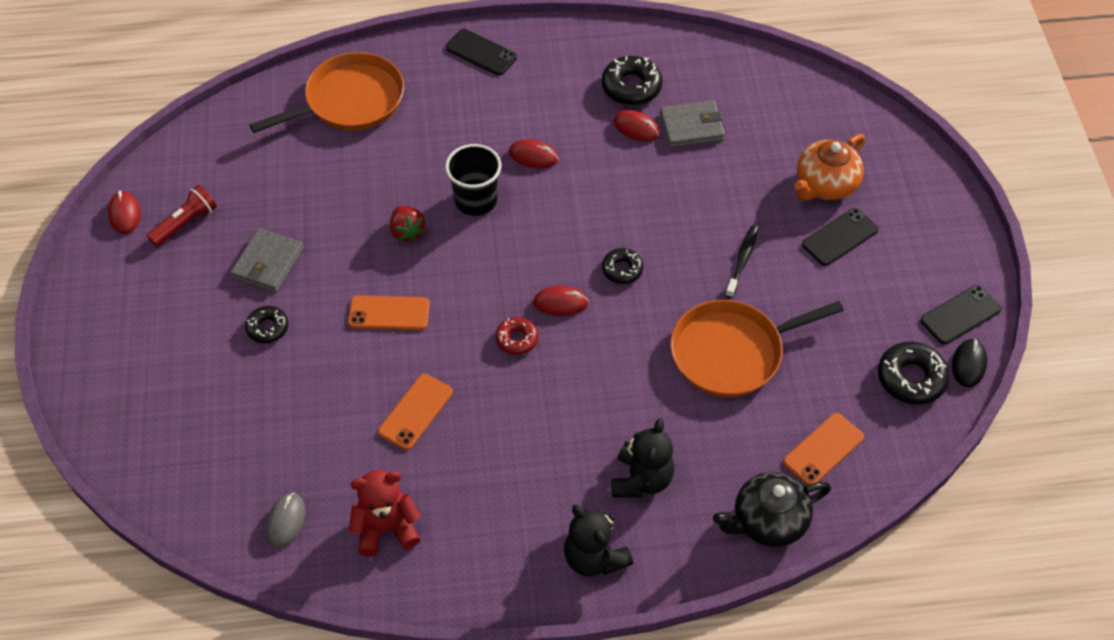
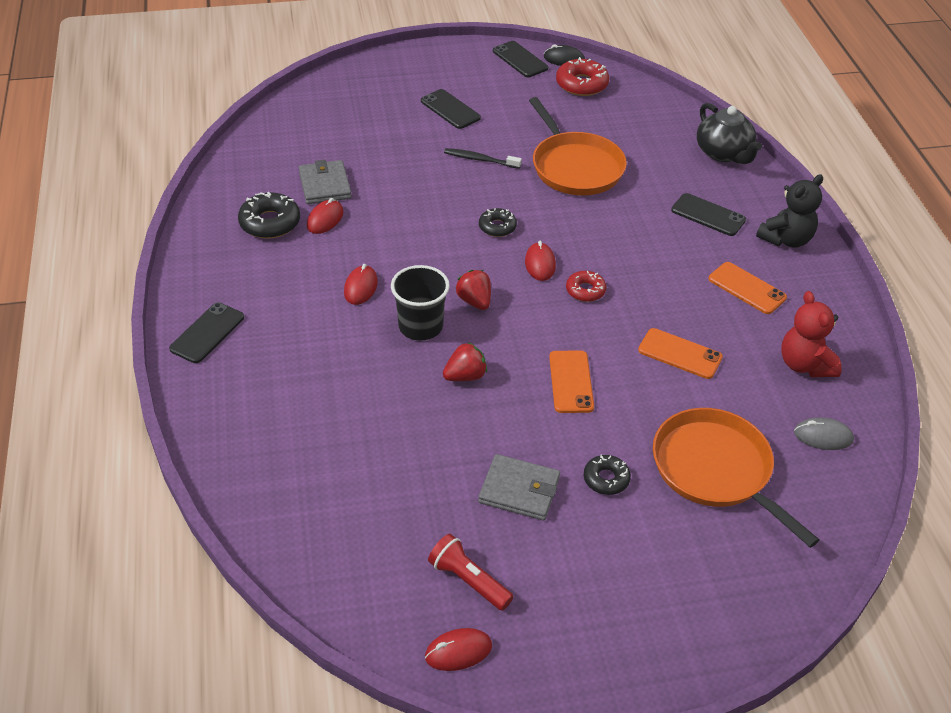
camera: 95 degrees left, 10 degrees down
orange pan [250,52,404,133] -> orange pan moved to [653,408,819,548]
black teddy bear [612,418,675,498] -> black phone [671,193,746,236]
orange phone [783,413,864,485] -> orange phone moved to [708,262,787,314]
orange teapot [794,134,865,200] -> none
black donut [878,342,949,405] -> red donut [556,57,609,96]
none -> red strawberry [455,270,491,310]

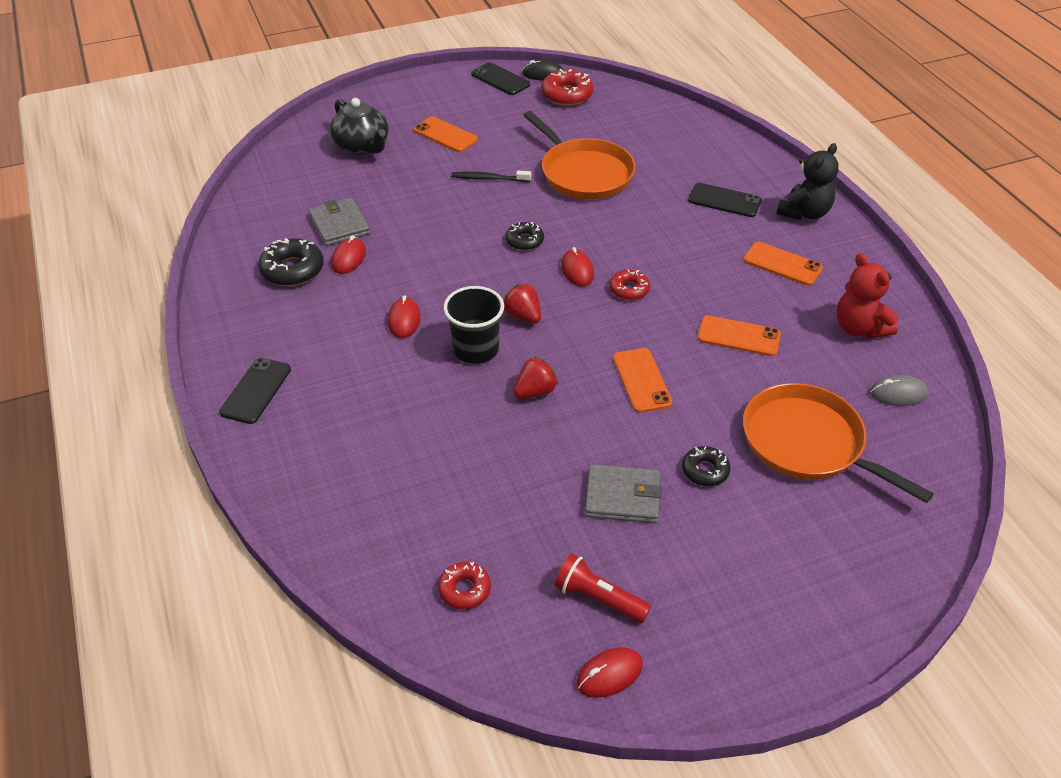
camera: 10 degrees left, 0 degrees up
black phone [421,89,481,129] -> orange phone [414,116,478,152]
black teapot [697,103,762,164] -> black teapot moved to [330,98,388,155]
none -> red donut [438,562,491,609]

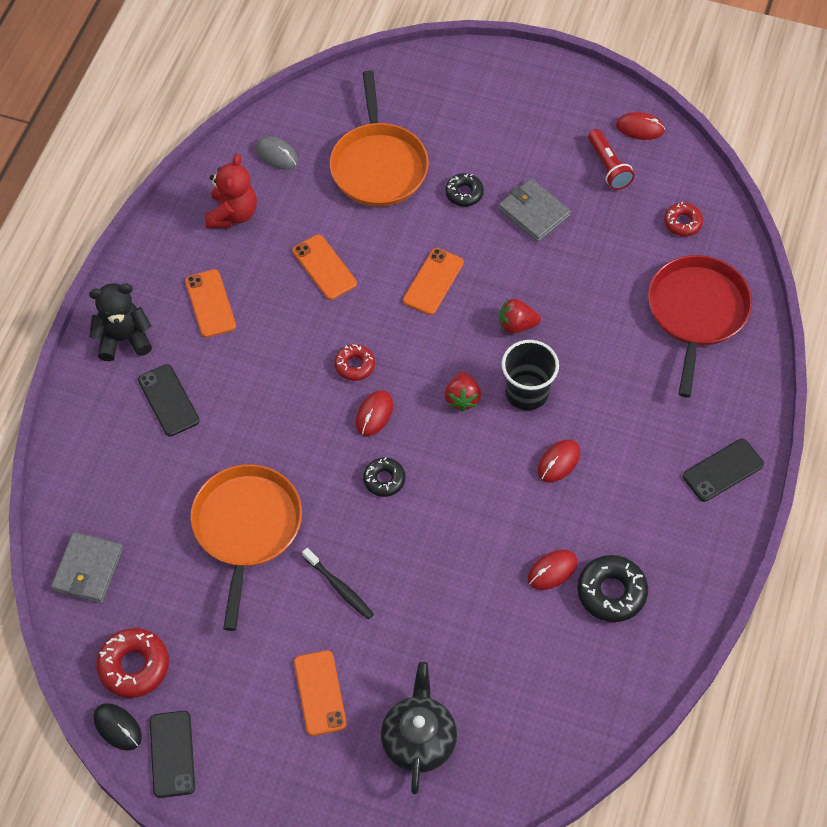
camera: 140 degrees left, 15 degrees up
grey wallet [309,198,370,246] -> grey wallet moved to [51,532,123,603]
none -> red pan [648,255,752,398]

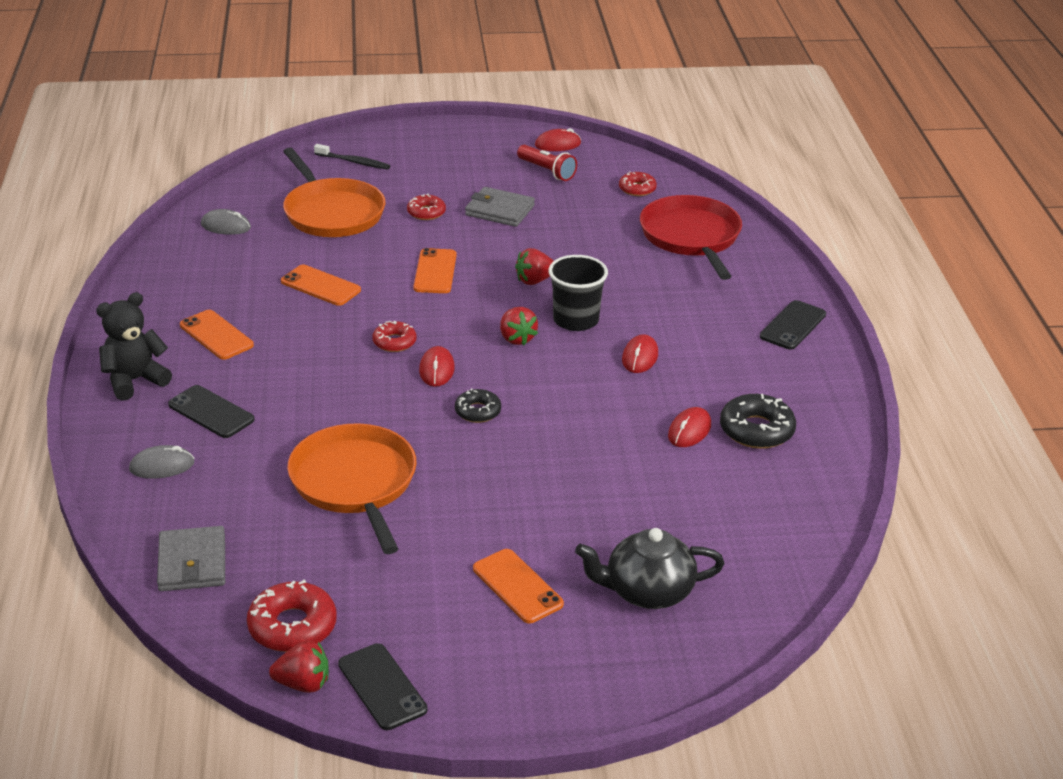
camera: 25 degrees left, 25 degrees down
black mouse [93,703,142,751] -> red strawberry [269,641,329,693]
red teddy bear [205,154,257,228] -> none
black toothbrush [302,548,374,620] -> black toothbrush moved to [314,144,390,170]
black teapot [381,662,457,794] -> black teapot turned 75 degrees counterclockwise [575,528,725,609]
black donut [445,173,484,207] -> red donut [407,194,446,220]
none -> grey mouse [129,445,195,479]

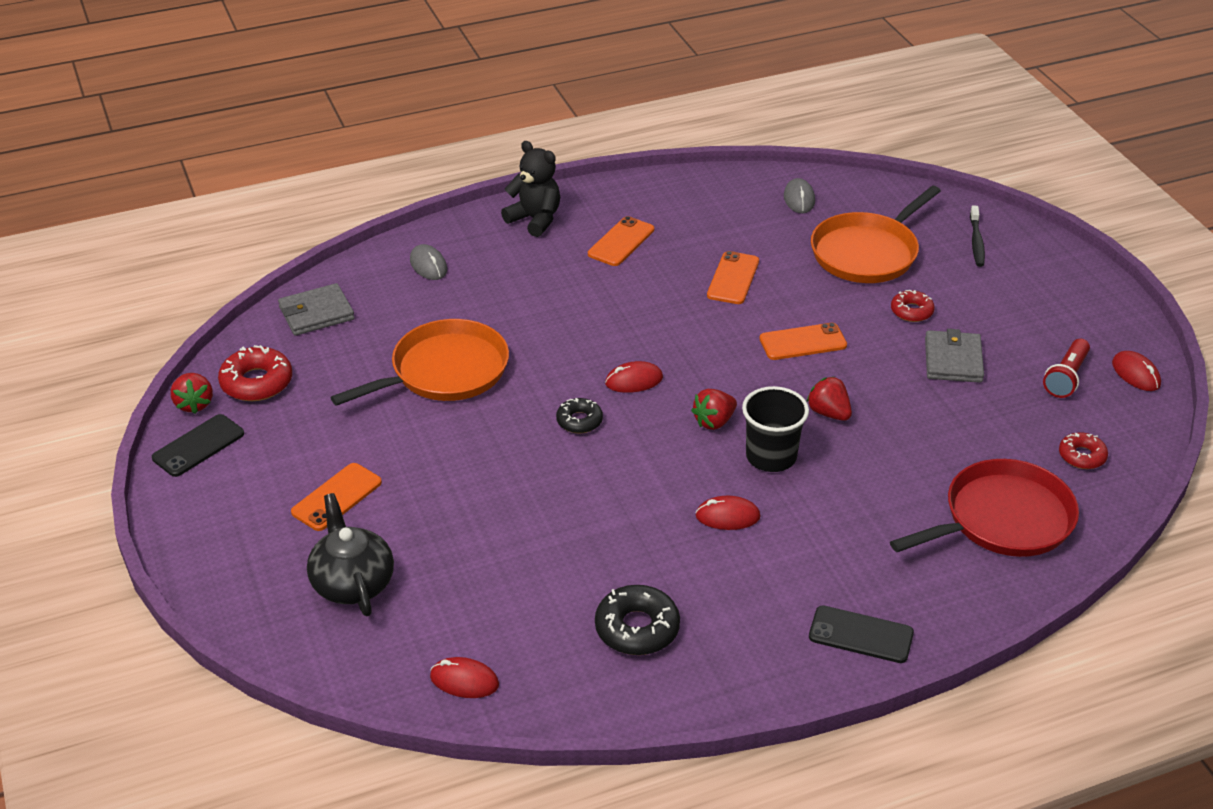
camera: 75 degrees right, 5 degrees up
black phone [168,385,255,438] -> none
red donut [372,321,417,352] -> none
red mouse [668,407,711,447] -> red mouse moved to [430,657,499,698]

